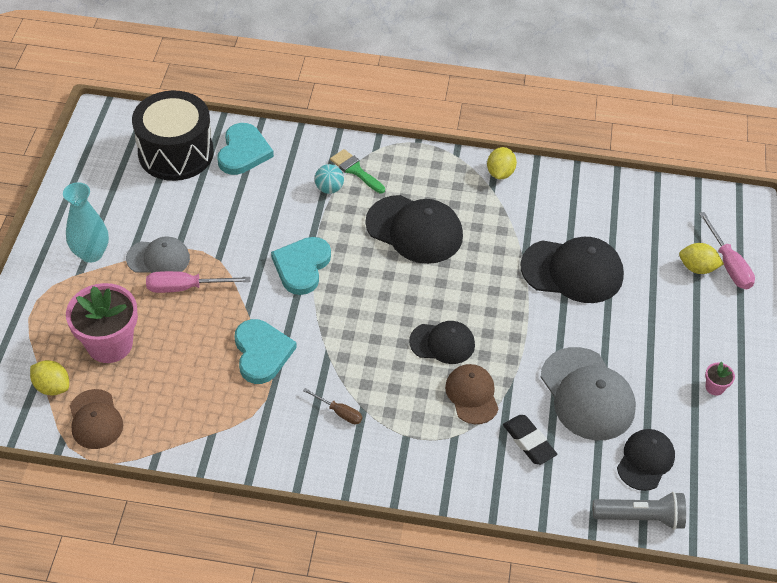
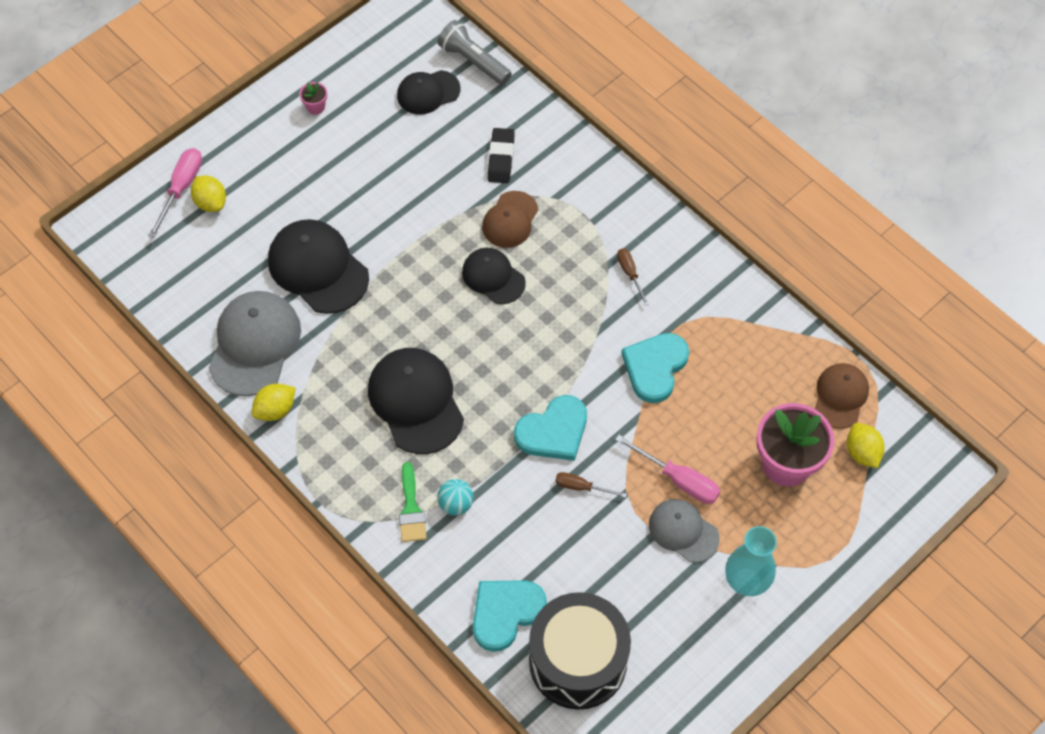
camera: 140 degrees left, 10 degrees up
grey cap [541,347,636,440] -> grey cap moved to [209,291,301,396]
none -> brown screwdriver [555,472,627,498]

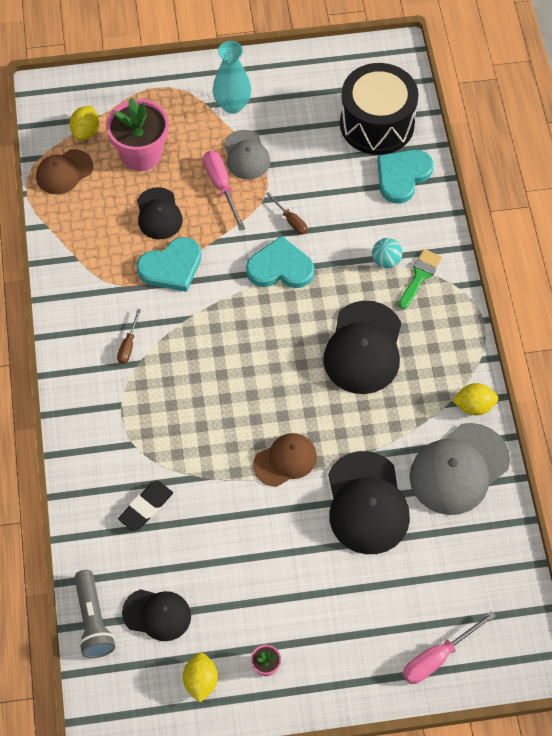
camera: 145 degrees left, 0 degrees up
yellow lemon [191,176,226,212] -> yellow lemon moved to [183,653,218,702]
black cap [462,248,526,304] -> black cap moved to [137,187,183,239]
turquoise heart [473,580,547,652] -> turquoise heart turned 135 degrees clockwise [377,150,434,204]
brown cap [482,191,538,248] -> brown cap moved to [253,433,317,487]

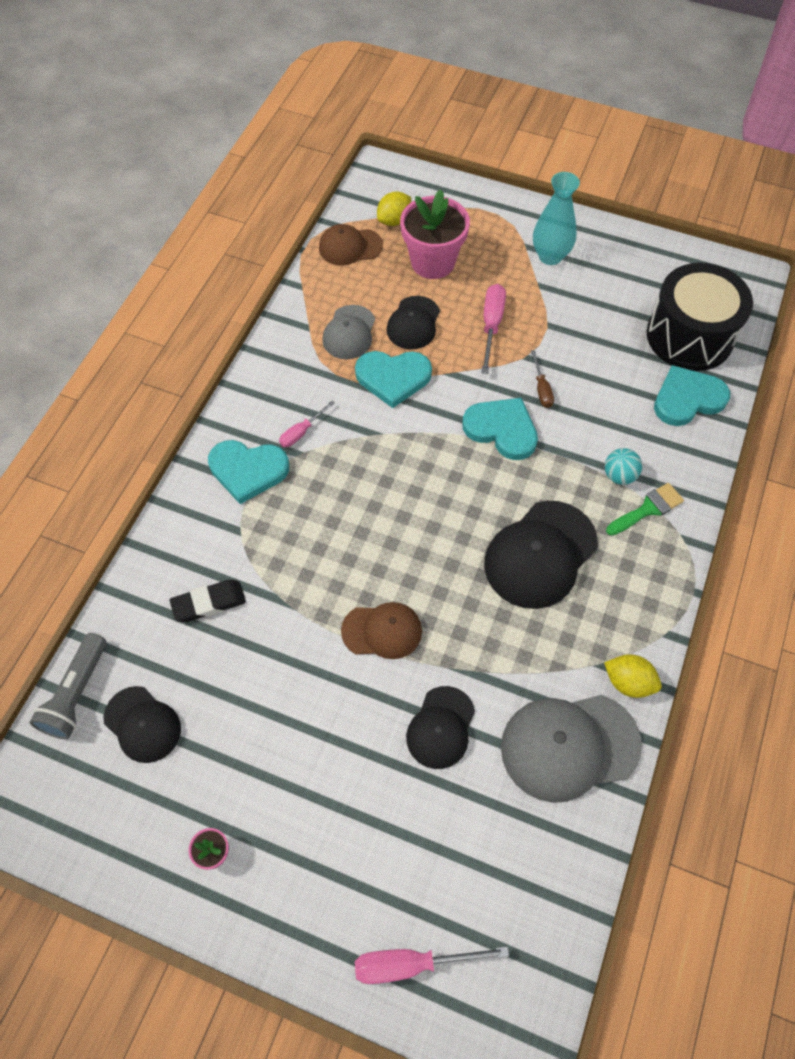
camera: 30 degrees right, 0 degrees up
brown screwdriver [117,309,141,364] -> pink screwdriver [279,401,335,447]
yellow lemon [183,653,218,702] -> none
grey cap [224,130,270,180] -> grey cap moved to [322,305,375,359]
black cap [328,451,410,554] -> black cap [406,686,475,769], size x0.61
none -> turquoise heart [208,440,289,504]

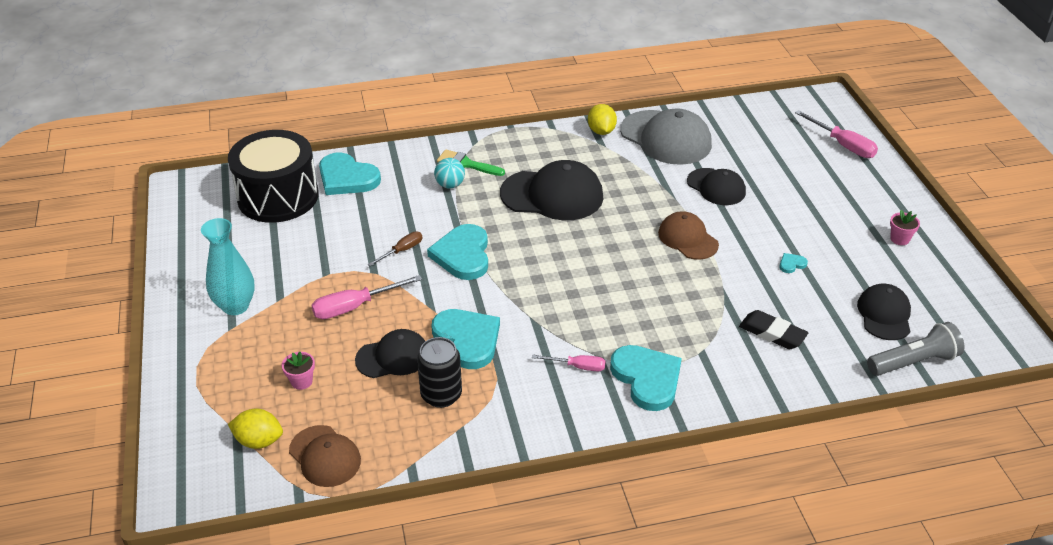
camera: 125 degrees left, 20 degrees down
grey cap [322,305,375,359] -> black can [417,337,462,408]
pink flower pot [400,189,470,279] -> pink flower pot [282,352,315,390], size x0.41
black cap [406,686,475,769] -> black cap turned 60 degrees clockwise [687,168,746,205]
none -> turquoise heart [779,253,808,273]

